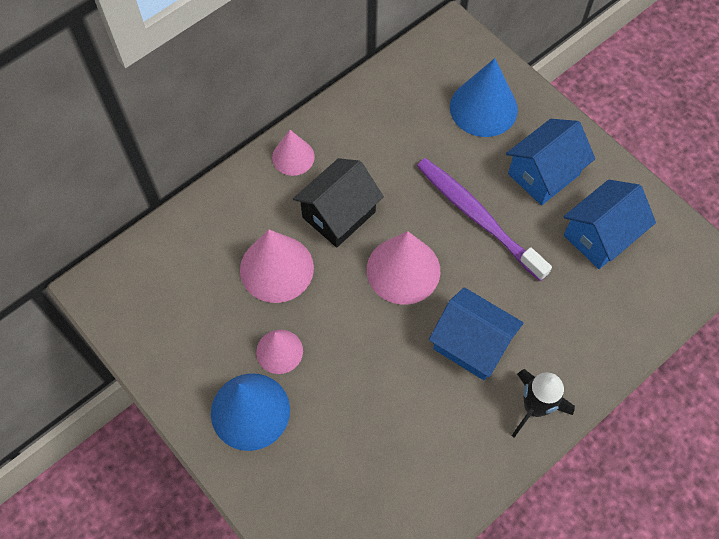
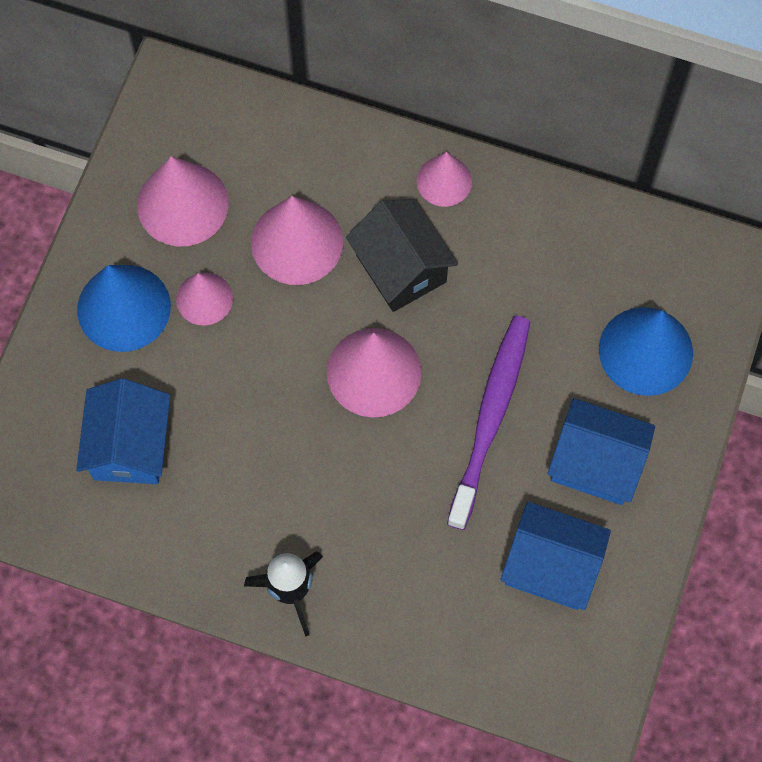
camera: 60 degrees right, 5 degrees up
black house [293,158,384,247] -> black house turned 45 degrees clockwise [346,199,458,312]
blue house [429,287,523,380] -> blue house moved to [76,378,170,484]
none -> pink cone [137,156,229,246]

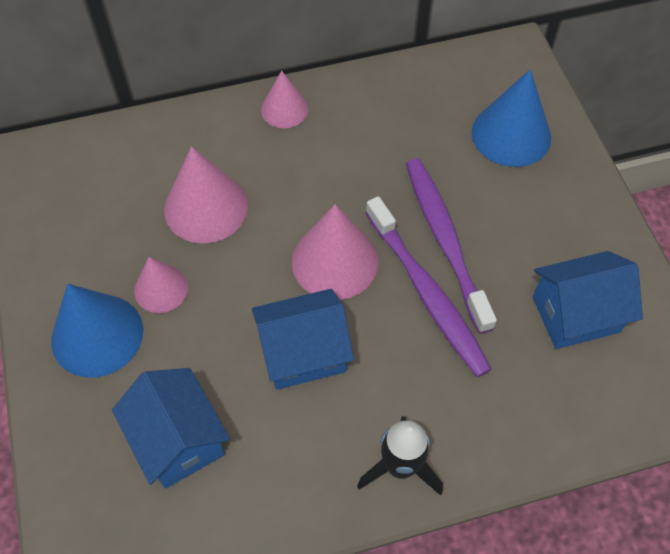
camera: 35 degrees left, 10 degrees down
pink cone [137,156,229,246] -> none
black house [346,199,458,312] -> none
blue house [548,398,655,505] -> blue house moved to [252,289,354,390]
none -> purple toothbrush [366,196,492,377]

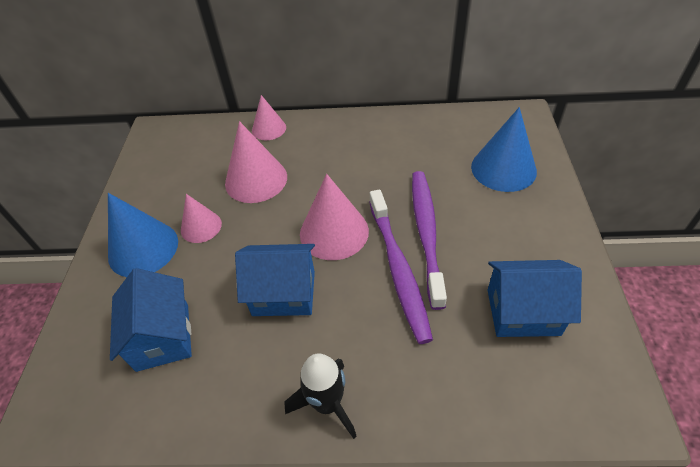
camera: 20 degrees right, 10 degrees down
pink cone [261,70,308,128] -> pink cone moved to [252,95,286,140]

